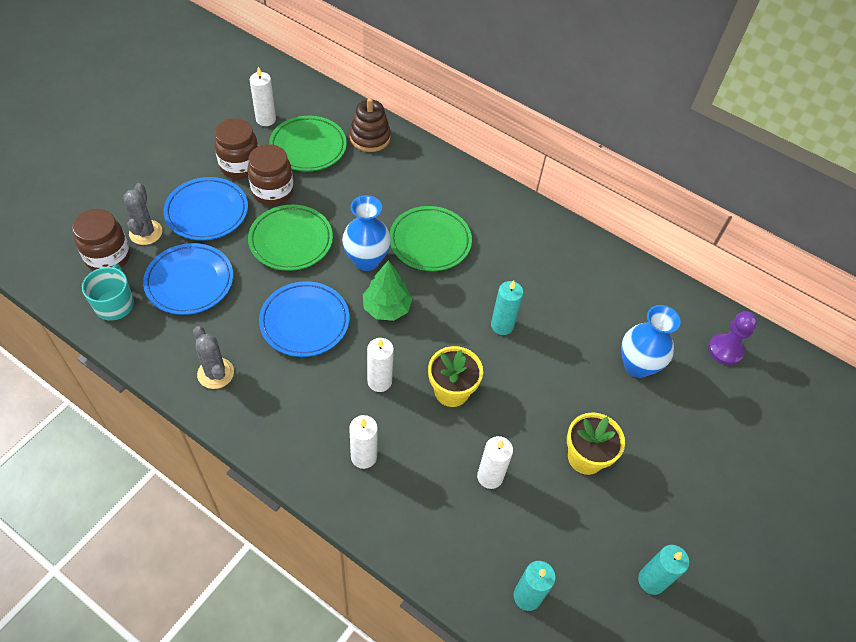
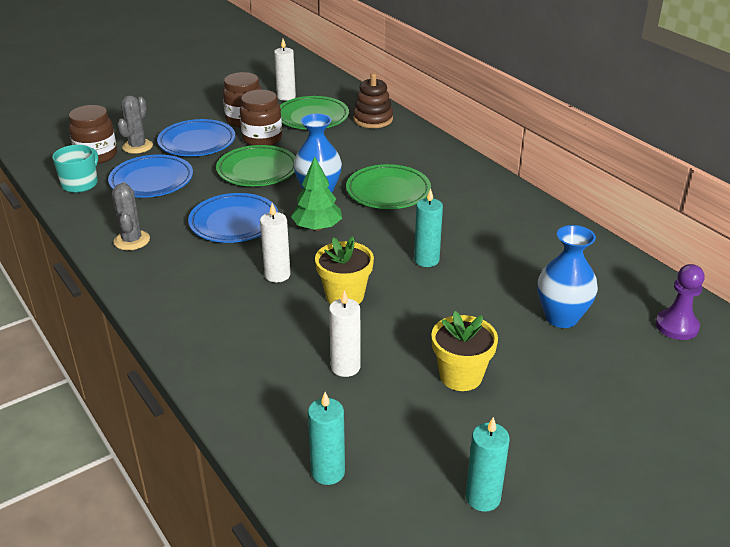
camera: 25 degrees right, 20 degrees down
white candle [349,415,378,469] -> none

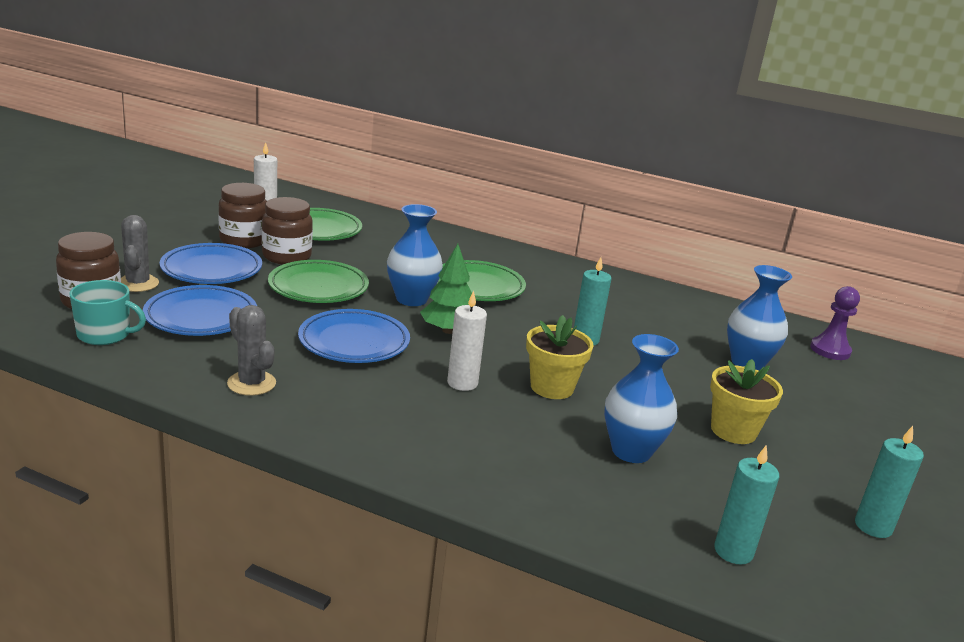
camera: 35 degrees left, 10 degrees down
turquoise mug [52,145,98,193] -> turquoise mug turned 105 degrees clockwise [69,280,146,345]
white candle [329,290,361,377] -> blue vase [604,334,679,463]
brown stacking toy [353,73,393,128] -> none

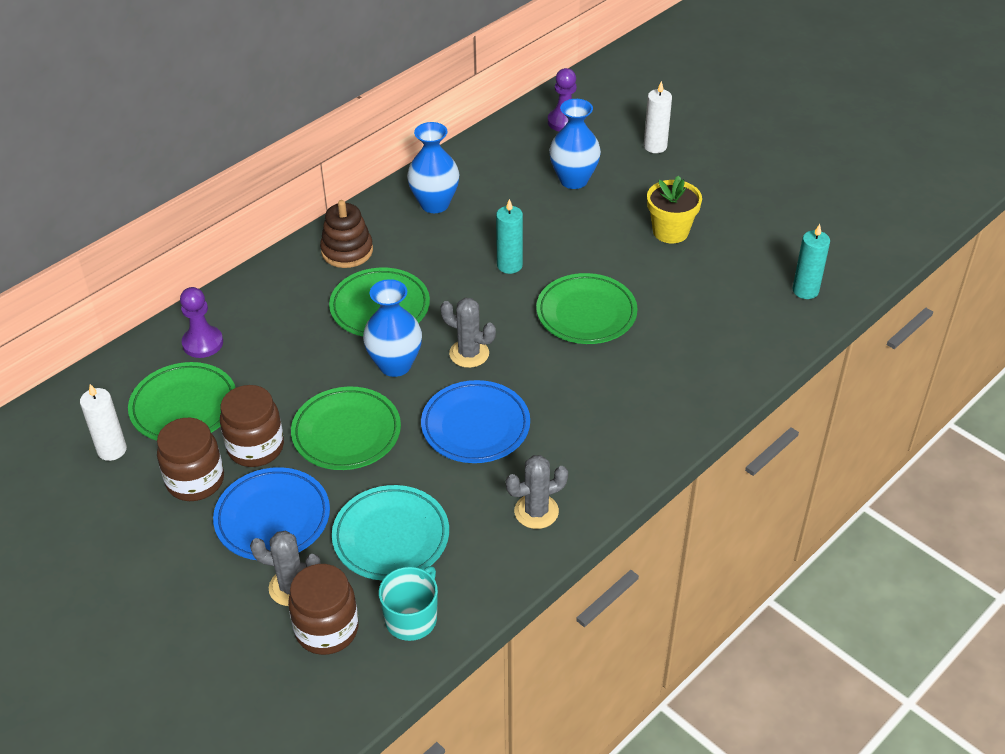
camera: 65 degrees left, 20 degrees up
blue plate [143,285,257,336] -> turquoise plate [332,485,449,580]
green tree [420,244,472,334] -> grey cactus [440,298,496,368]
white candle [447,291,487,391] -> white candle moved to [644,81,672,153]
yellow flower pot [526,315,594,399] -> green plate [536,273,638,344]
blue vase [604,334,679,463] -> blue vase moved to [407,122,459,213]
turquoise candle [855,426,924,538] -> none
none -> purple pawn [180,287,223,358]
none -> brown stacking toy [320,200,373,268]

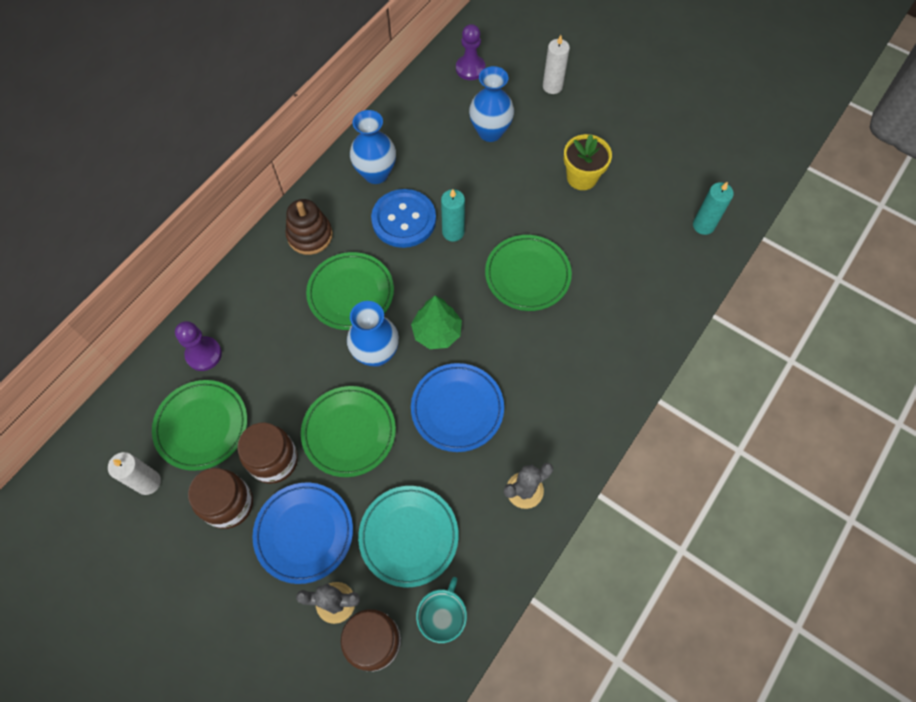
camera: 10 degrees left, 20 degrees up
grey cactus [440,298,496,368] -> green tree [411,296,462,349]
none -> blue button [371,189,436,248]

